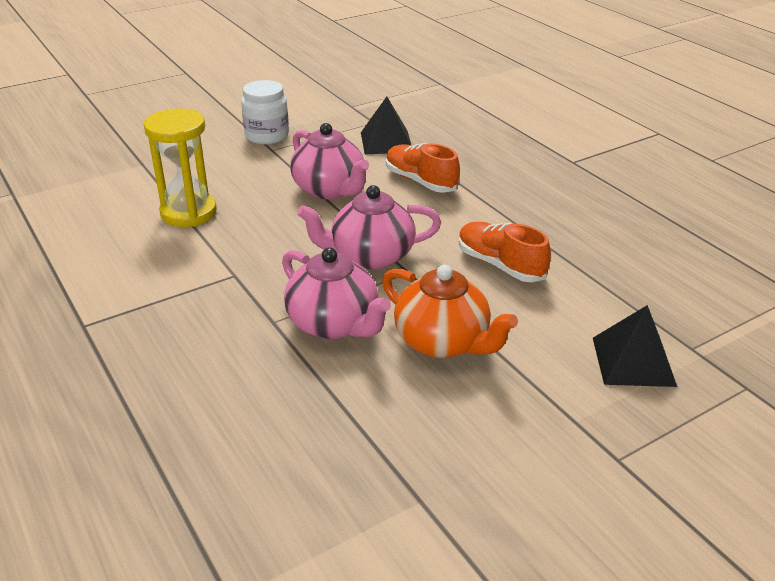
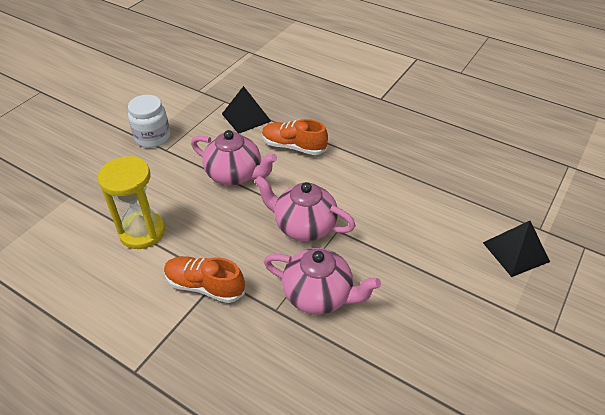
camera: 25 degrees left, 10 degrees up
pink teapot [297,185,441,269] -> pink teapot turned 60 degrees clockwise [254,176,356,241]
orange teapot [382,265,518,358] -> none
orange shoe [459,222,551,282] -> orange shoe moved to [164,256,245,303]

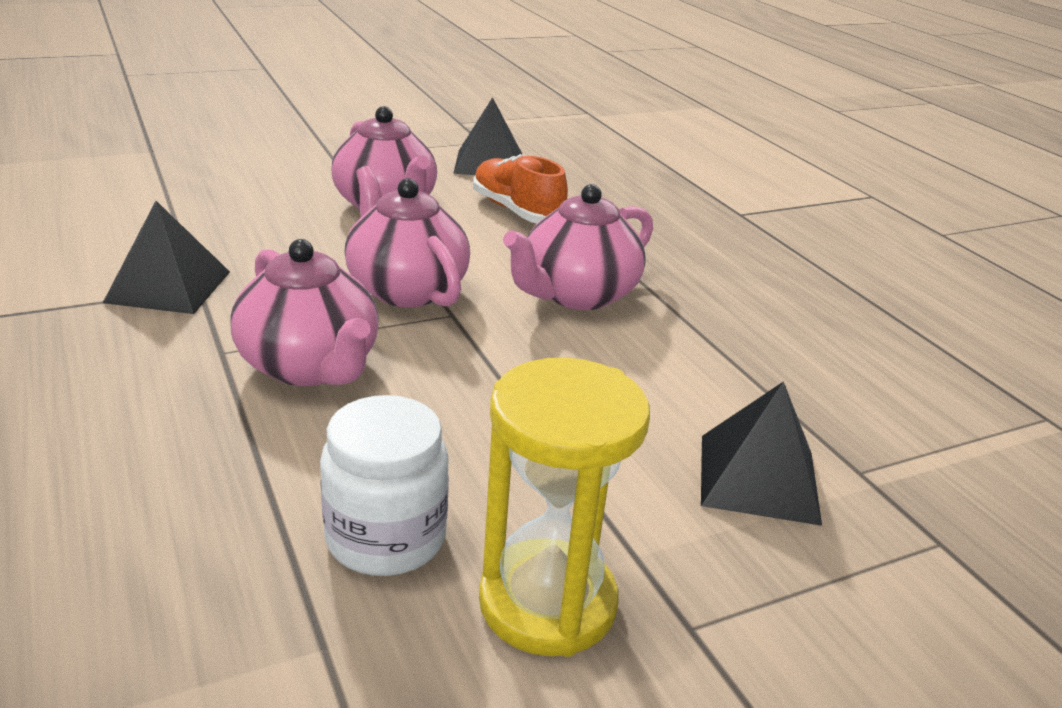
camera: 30 degrees right, 15 degrees down
yellow hourglass [98,156,165,249] -> yellow hourglass moved to [479,358,650,657]
white jar [128,95,170,148] -> white jar moved to [320,395,449,576]
orange shoe [164,256,245,303] -> black pyramid [103,201,230,314]
none -> pink teapot [503,184,653,310]

